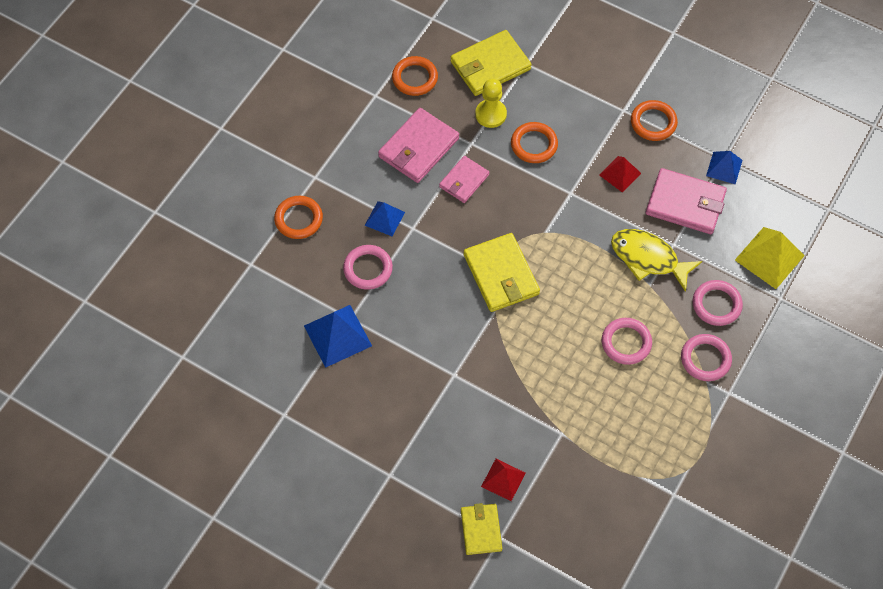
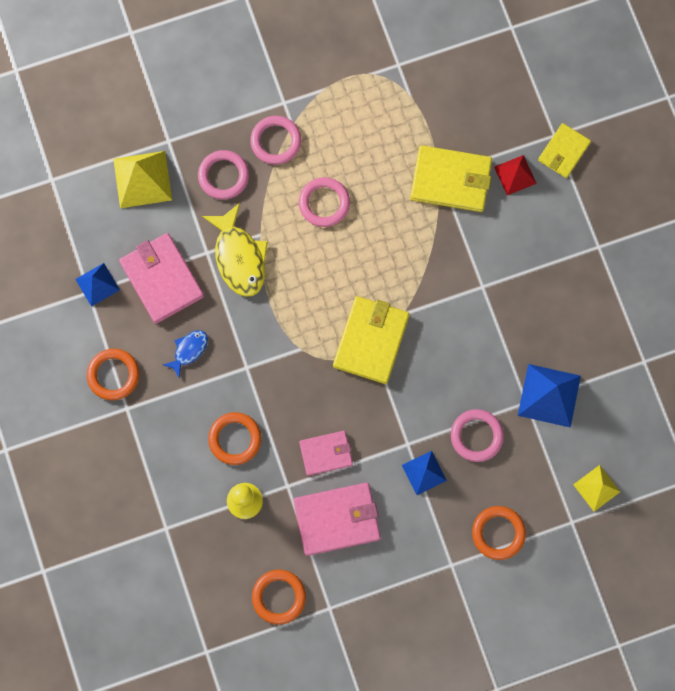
camera: 140 degrees left, 15 degrees up
yellow wallet [451,30,532,96] -> yellow wallet moved to [410,145,492,212]
red pyramid [599,156,641,193] -> blue fish [163,330,208,377]
none -> yellow pyramid [573,465,620,512]

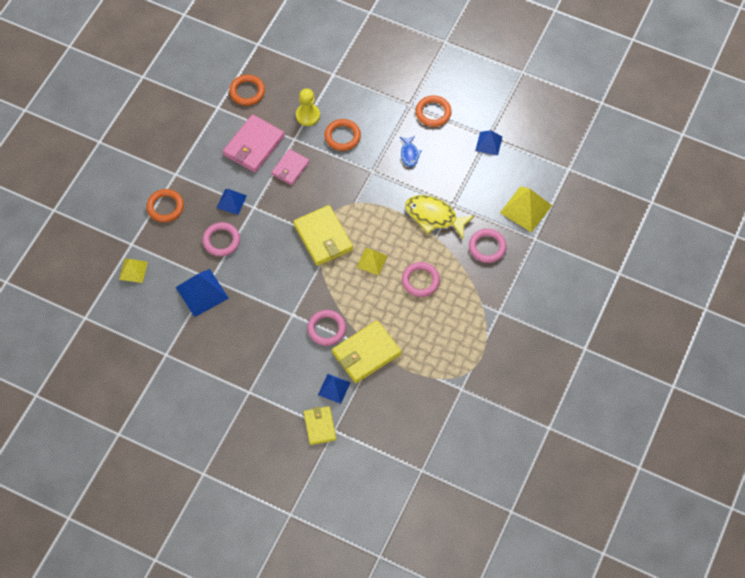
camera: 135 degrees right, 15 degrees down
pink wallet [119,233,204,324] -> none
pink ring [250,116,301,165] -> pink ring moved to [307,310,346,346]
red pyramid [494,155,537,195] -> blue pyramid [318,374,351,404]
none -> yellow pyramid [356,248,387,276]

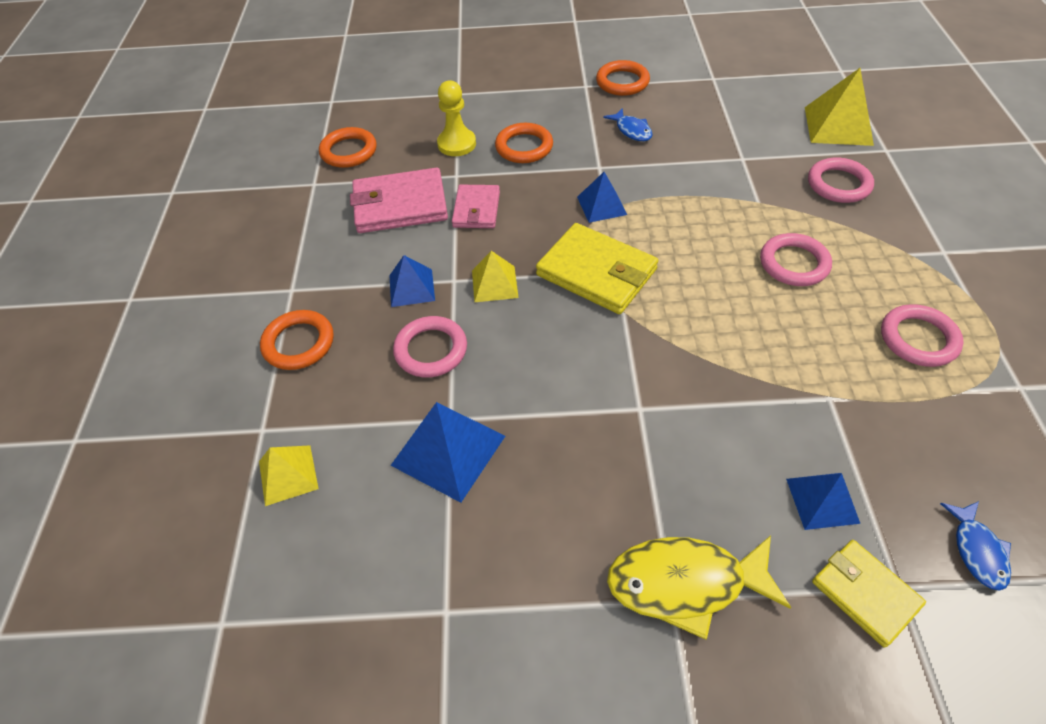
camera: 25 degrees left, 10 degrees down
pink wallet [223,115,285,173] -> pink wallet turned 75 degrees clockwise [350,168,448,233]
pink ring [307,310,346,346] -> pink ring moved to [881,304,964,367]
yellow wallet [332,320,401,383] -> none
yellow pyramid [356,248,387,276] -> yellow pyramid moved to [472,251,519,302]
yellow fish [405,195,475,239] -> yellow fish moved to [607,535,791,640]
blue pyramid [475,130,503,155] -> blue pyramid moved to [577,172,627,223]
none -> blue fish [940,501,1011,591]

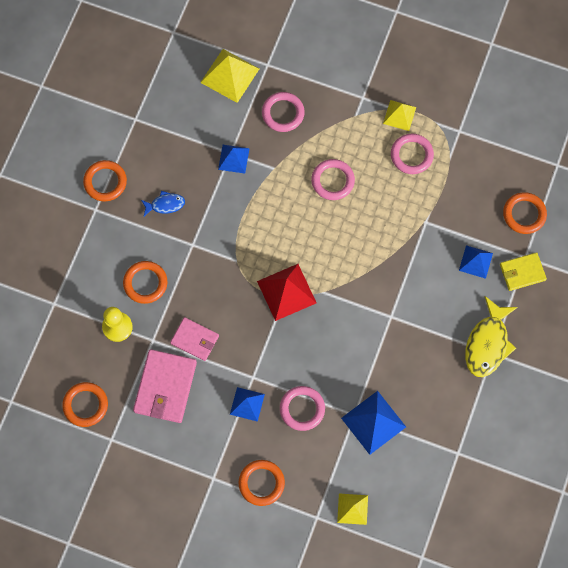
camera: 70 degrees left, 20 degrees up
yellow pyramid [472,251,519,302] -> yellow pyramid moved to [383,100,416,131]
yellow wallet [536,223,658,314] -> red pyramid [257,264,317,321]
blue pyramid [577,172,627,223] -> blue pyramid moved to [218,145,250,174]
blue fish [940,501,1011,591] -> orange ring [503,192,547,234]

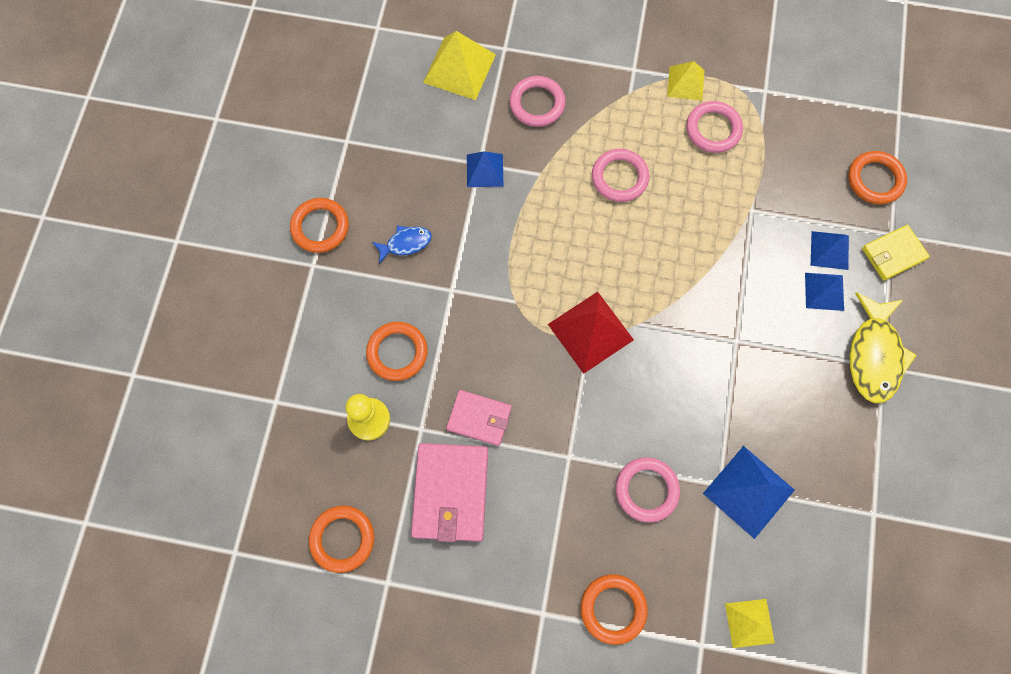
camera: 10 degrees left, 0 degrees up
blue pyramid [230,387,265,422] -> blue pyramid moved to [805,273,844,311]

